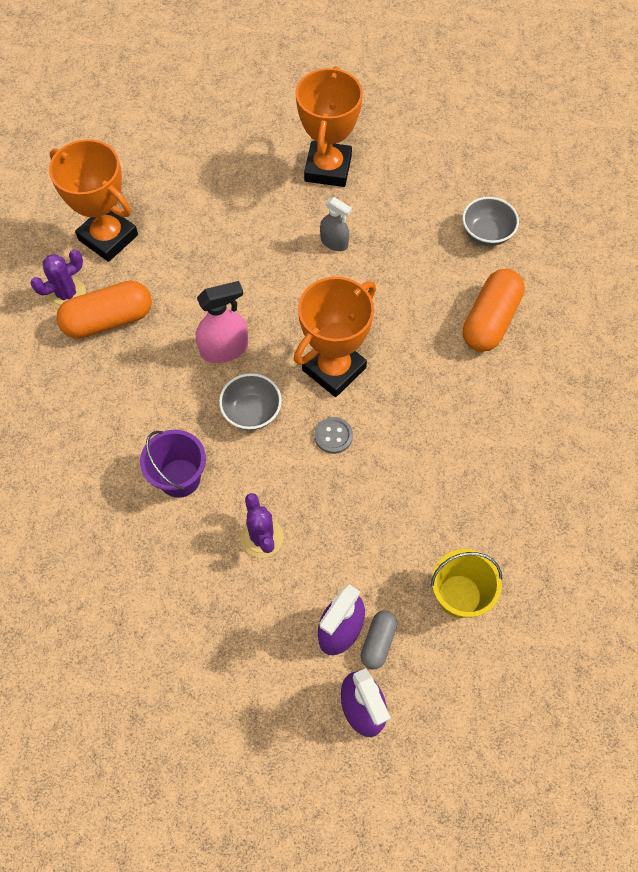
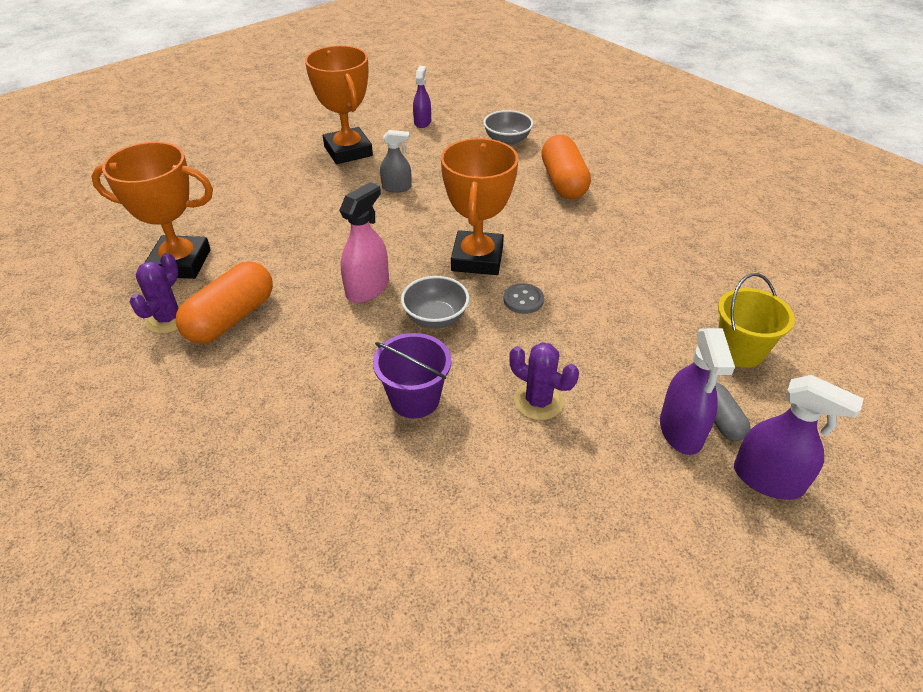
camera: 35 degrees left, 20 degrees down
none -> purple spray bottle [413,66,431,128]

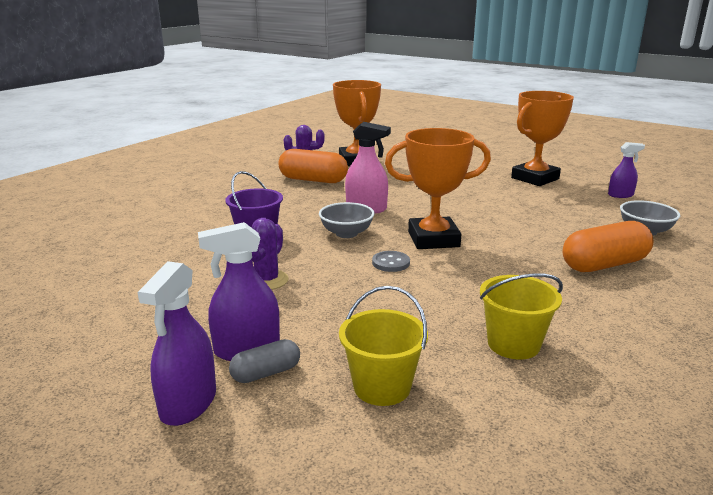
camera: 75 degrees right, 20 degrees down
grey spray bottle [380,130,412,193] -> none
none -> yellow bucket [480,273,563,360]

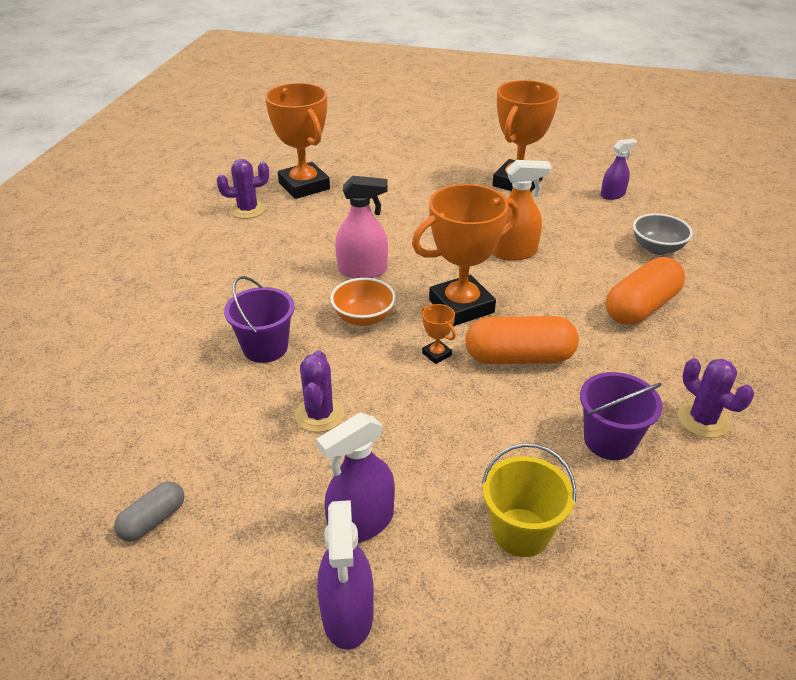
camera: 20 degrees left, 15 degrees up
grey capsule [229,339,300,383] -> grey capsule moved to [114,481,184,541]
orange capsule [278,149,348,183] -> orange capsule moved to [465,316,579,364]
grey bowl [319,202,375,238] -> orange bowl [330,278,396,326]
grey button [372,251,410,272] -> orange trophy [421,304,456,364]
yellow bucket [480,273,563,360] -> purple bucket [580,372,662,460]
none -> orange spray bottle [492,160,552,261]
none -> purple cactus [678,358,754,438]

